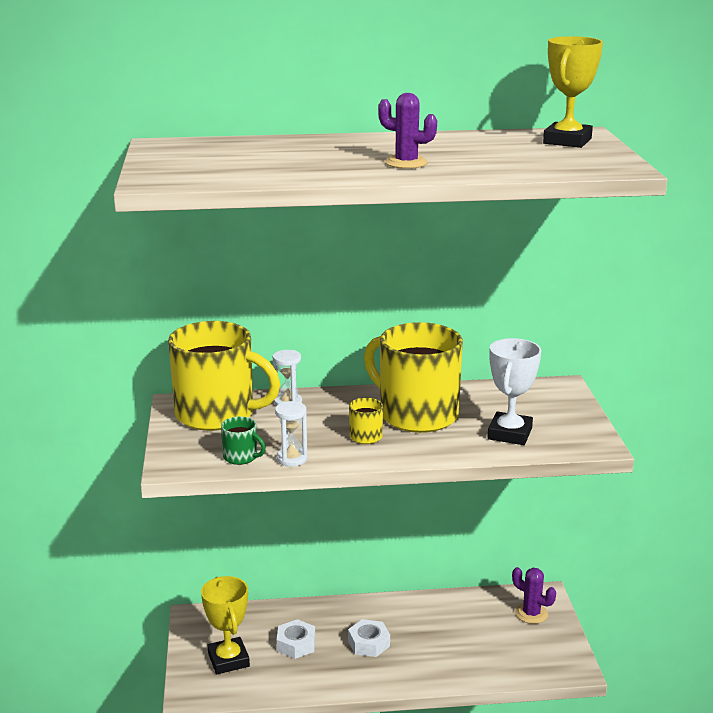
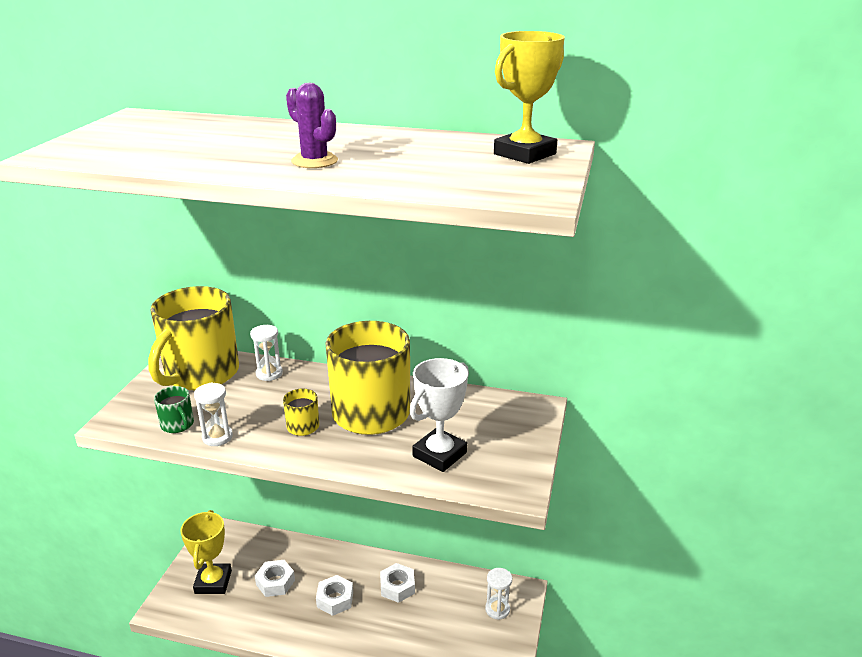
camera: 20 degrees right, 5 degrees up
yellow mug [168,321,280,431] -> yellow mug turned 75 degrees clockwise [148,286,239,390]
purple cactus [512,567,556,624] -> white hourglass [485,568,512,620]
none -> white nut [380,563,415,603]

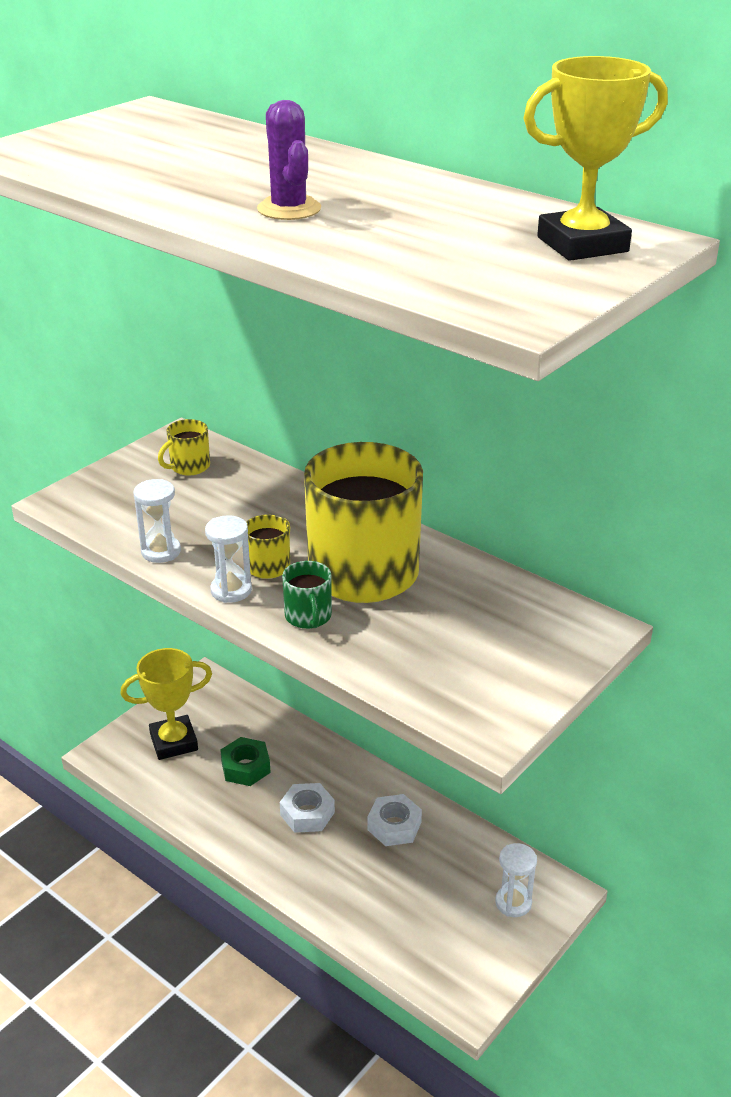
camera: 25 degrees right, 5 degrees up
yellow mug [148,286,239,390] -> yellow mug [158,419,210,476], size x0.41
green mug [154,386,194,433] -> green mug moved to [282,561,332,629]
yellow trophy [180,510,232,594] -> yellow trophy turned 45 degrees clockwise [120,648,212,760]
white hourglass [250,325,283,381] -> white hourglass moved to [205,515,252,603]
white nut [255,560,295,597] -> green nut [220,737,271,786]
white trophy [409,358,469,472] -> none

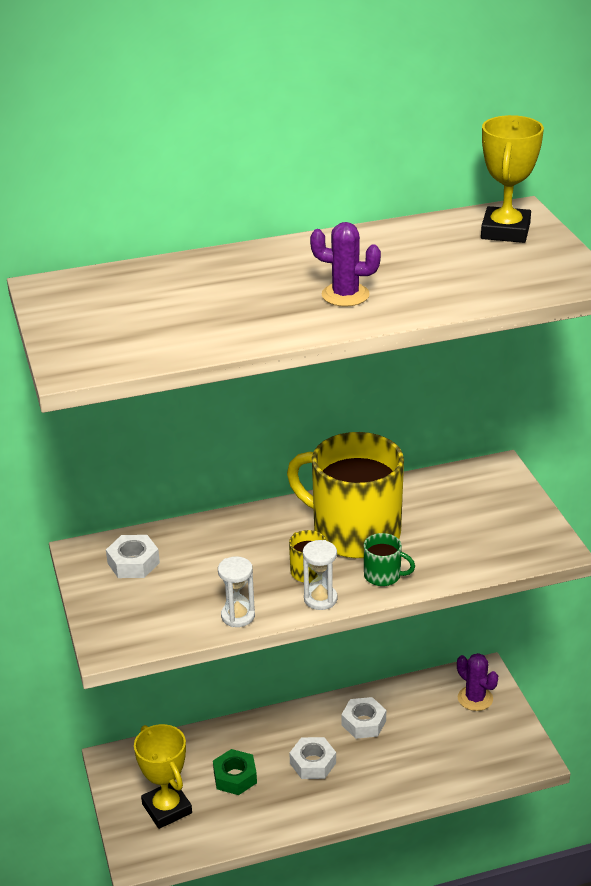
camera: 55 degrees left, 0 degrees up
yellow trophy [120,648,212,760] -> yellow trophy turned 45 degrees counterclockwise [134,724,192,829]
yellow mug [158,419,210,476] -> white nut [106,535,160,578]
white hourglass [495,843,537,917] -> purple cactus [457,653,498,711]

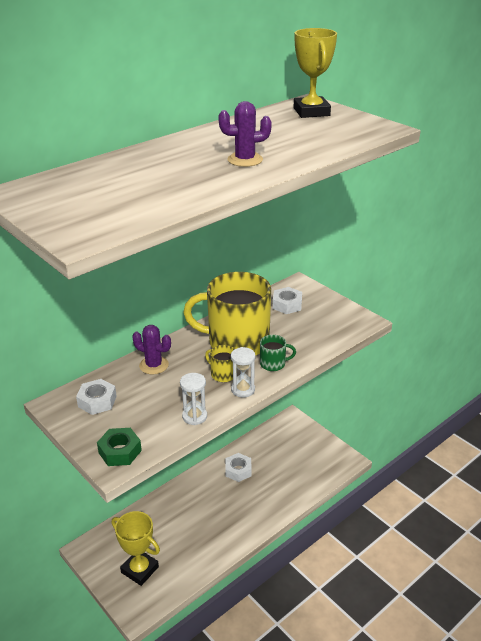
camera: 25 degrees left, 0 degrees up
green nut [213,749,257,795] -> green nut moved to [97,428,142,466]
white nut [289,737,336,779] -> white nut moved to [273,287,302,314]
purple cactus [457,653,498,711] -> purple cactus moved to [132,325,171,374]

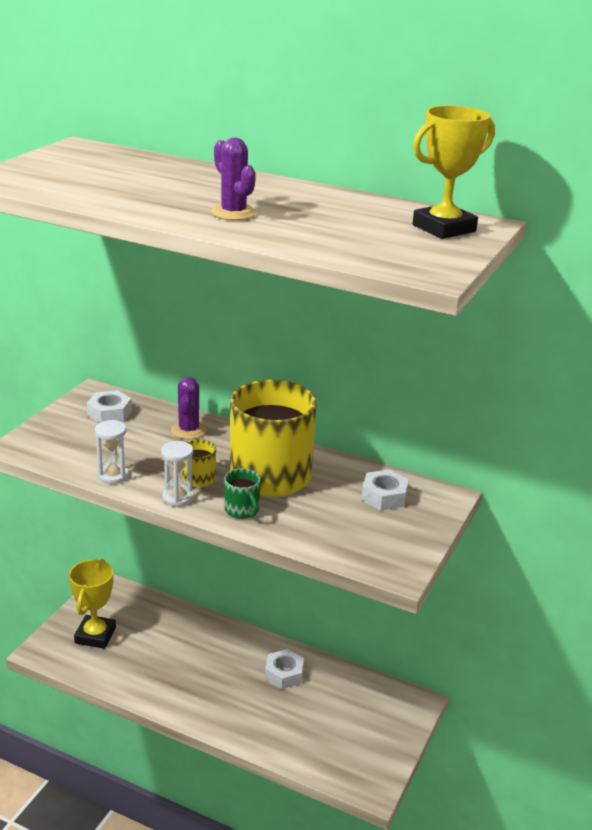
camera: 65 degrees right, 5 degrees down
green nut [97,428,142,466] -> none

